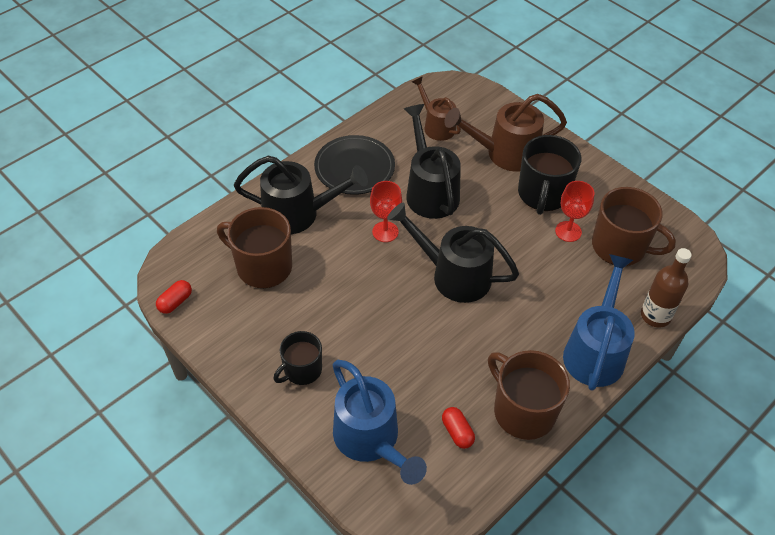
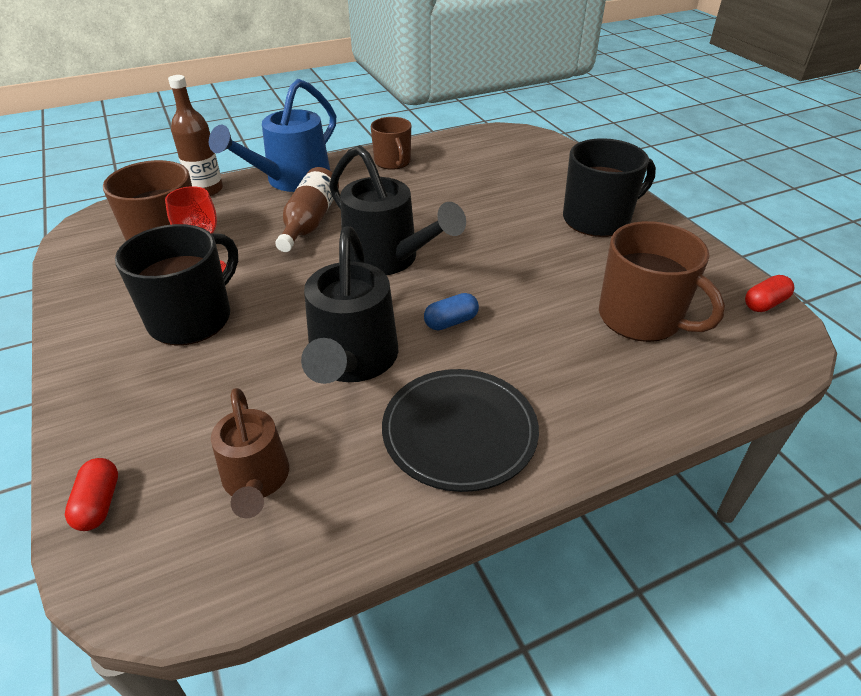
camera: 160 degrees left, 10 degrees down
black watering can [234,155,368,234] -> none
black mug [273,331,322,385] -> black mug [563,138,656,237], size x1.60
blue watering can [333,360,427,485] -> none
red goblet [370,181,402,242] -> blue capsule [424,293,479,330]
red capsule [442,407,475,449] -> red capsule moved to [65,458,118,531]
brown watering can [444,94,567,172] -> none
brown mug [488,350,570,440] -> brown mug [371,117,411,170], size x0.63
none -> brown bottle [275,167,339,252]

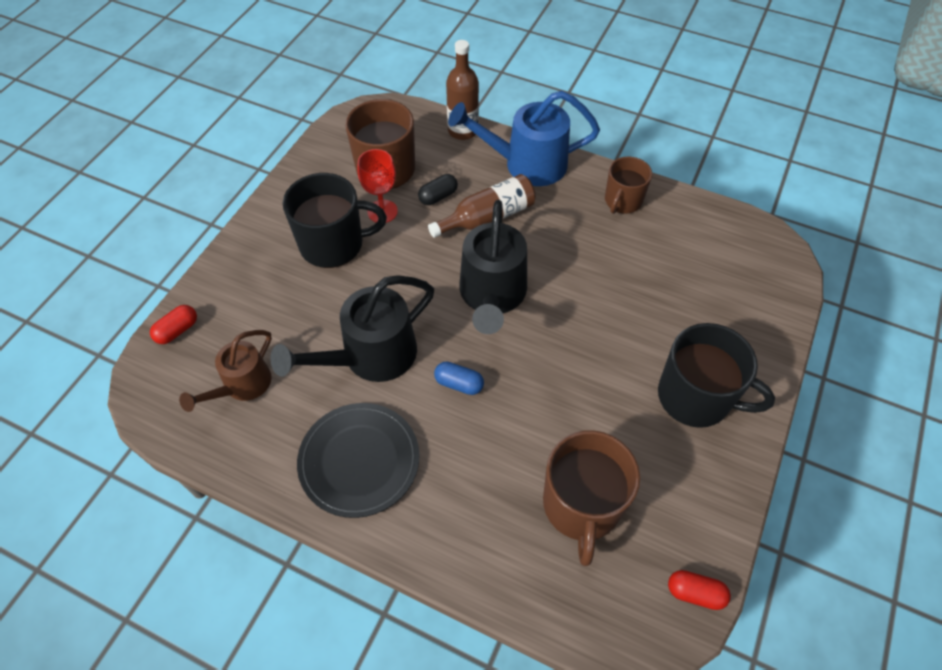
camera: 50 degrees right, 15 degrees up
none -> black capsule [418,174,458,205]

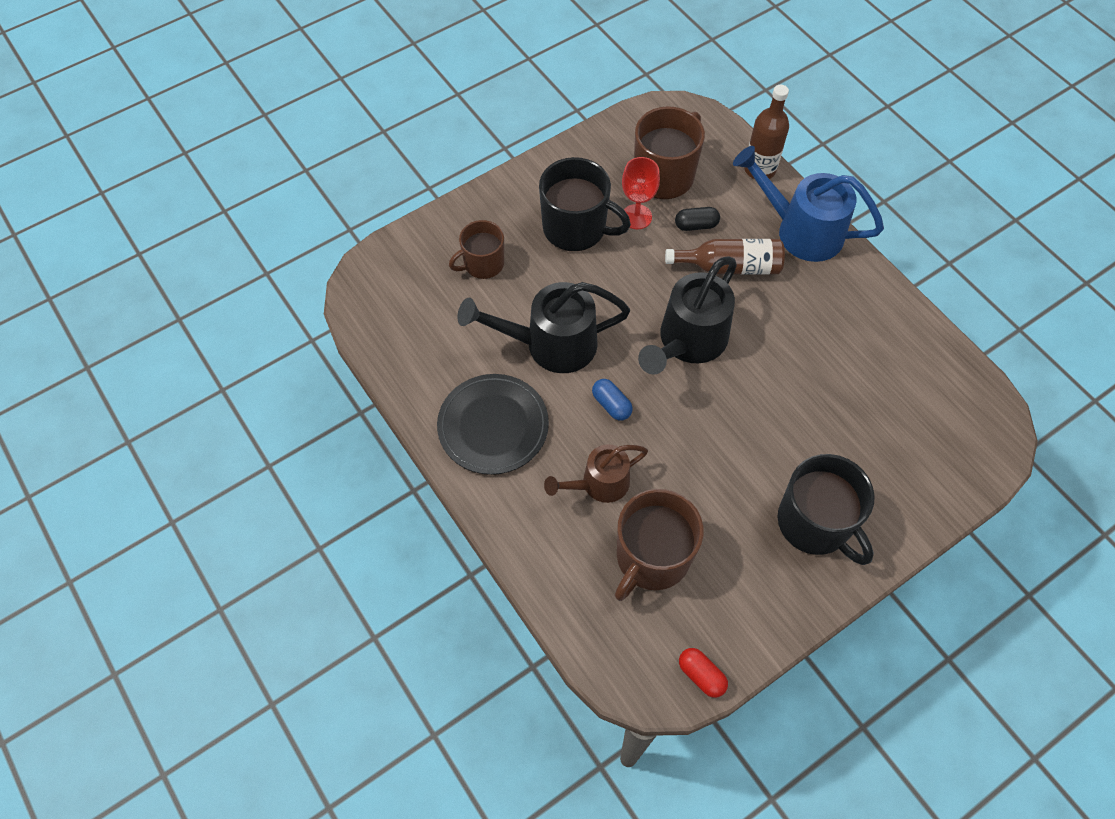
camera: 30 degrees right, 5 degrees up
red capsule [150,305,197,344] -> none
brown watering can [179,330,272,412] -> brown watering can moved to [544,444,648,503]
brown mug [605,157,652,214] -> brown mug moved to [449,220,504,279]

